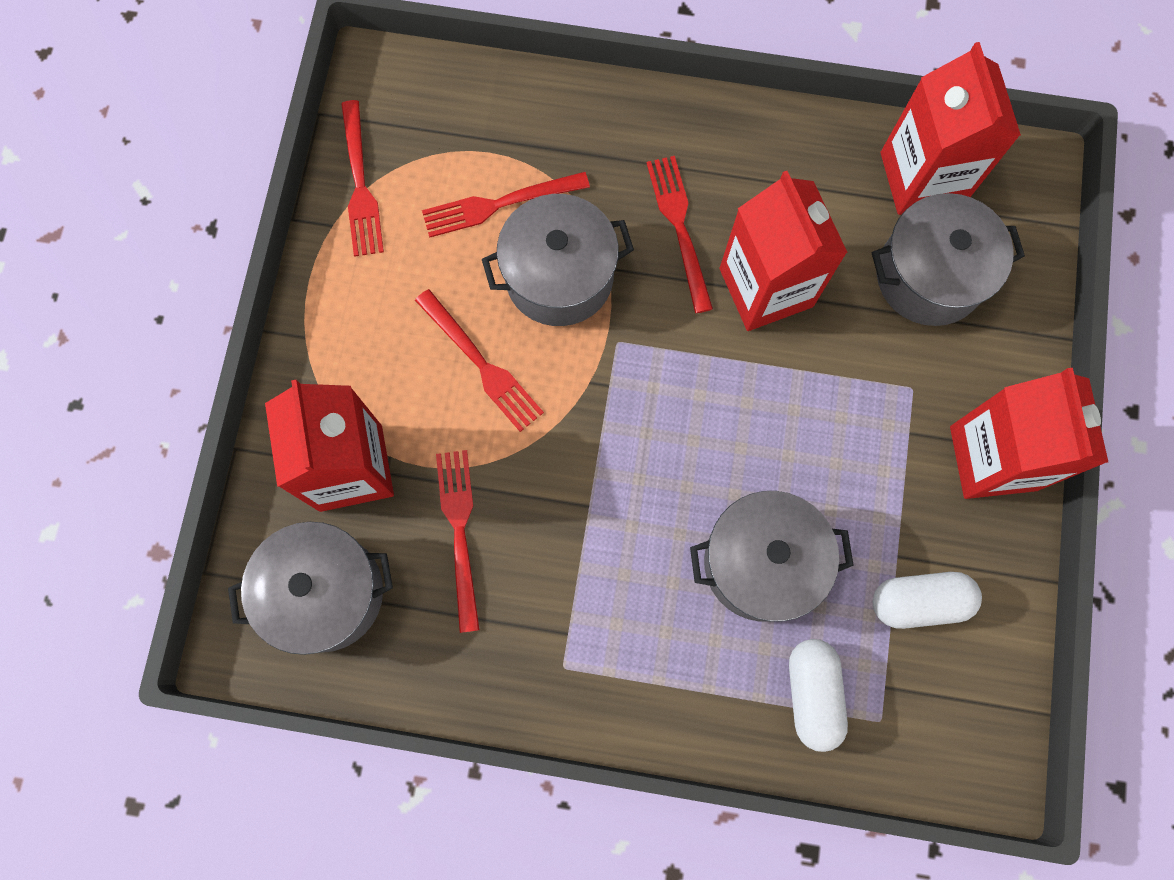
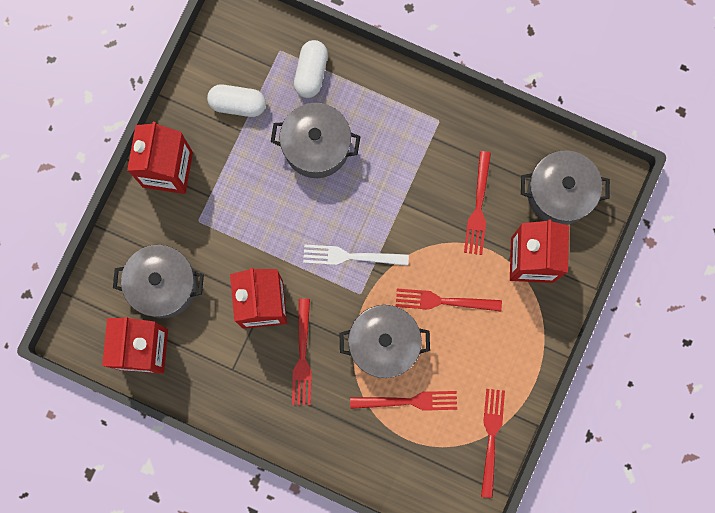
camera: 165 degrees left, 5 degrees up
red fork [415,289,544,432] -> red fork turned 60 degrees counterclockwise [396,289,502,311]
none -> white fork [303,244,409,266]

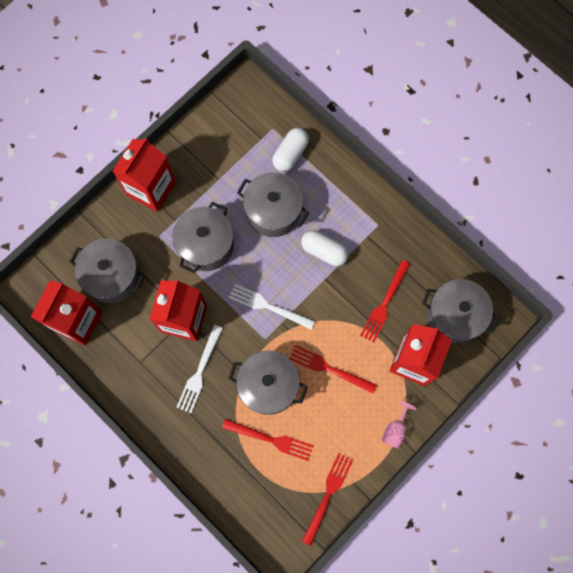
camera: 20 degrees right, 5 degrees down
white capsule [207,84,266,117] -> white capsule moved to [301,230,348,266]
red fork [292,298,312,405] -> white fork [176,325,223,413]
none -> grey pot [173,202,234,273]
none -> pink goblet [382,400,417,449]

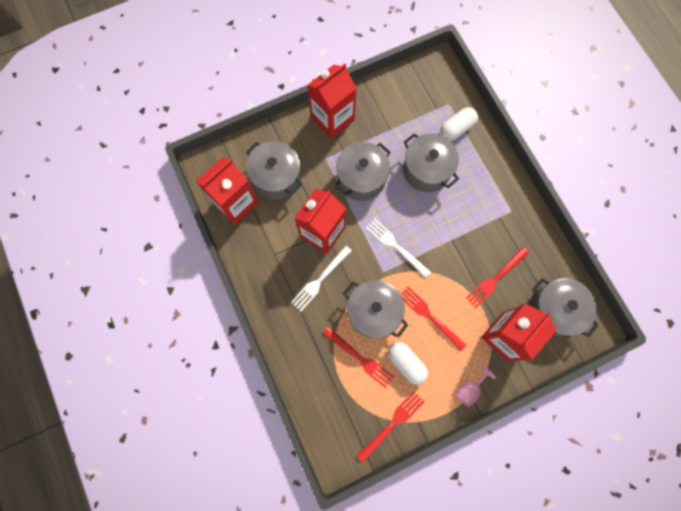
camera: 20 degrees right, 0 degrees up
white capsule [301,230,348,266] -> white capsule moved to [388,342,428,385]

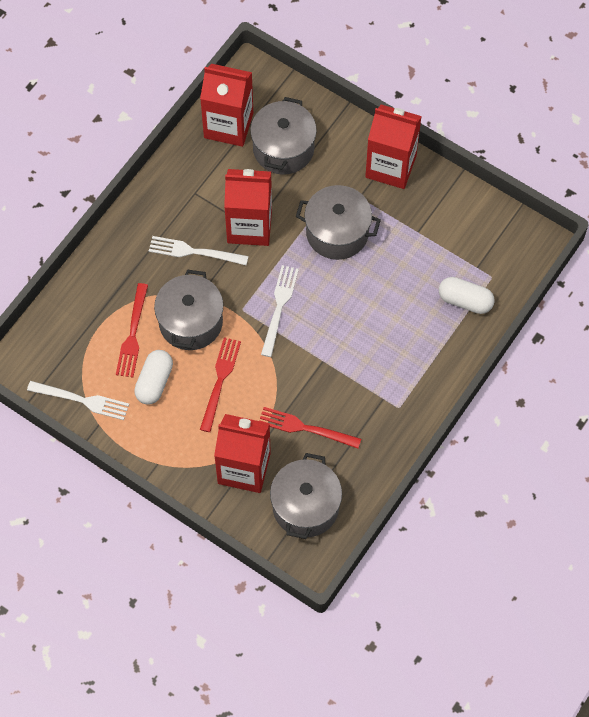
camera: 60 degrees right, 10 degrees down
red fork [356,391,424,462] -> white fork [27,381,129,420]
grey pot [403,133,459,192] -> none
pink goblet [455,365,496,407] -> none

